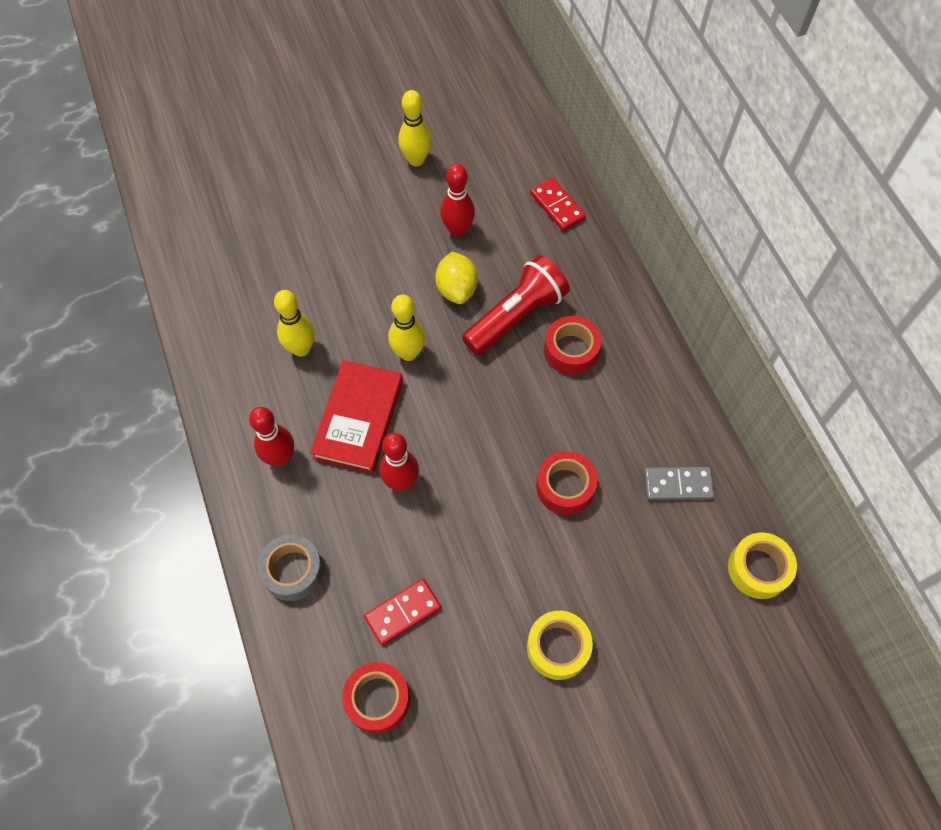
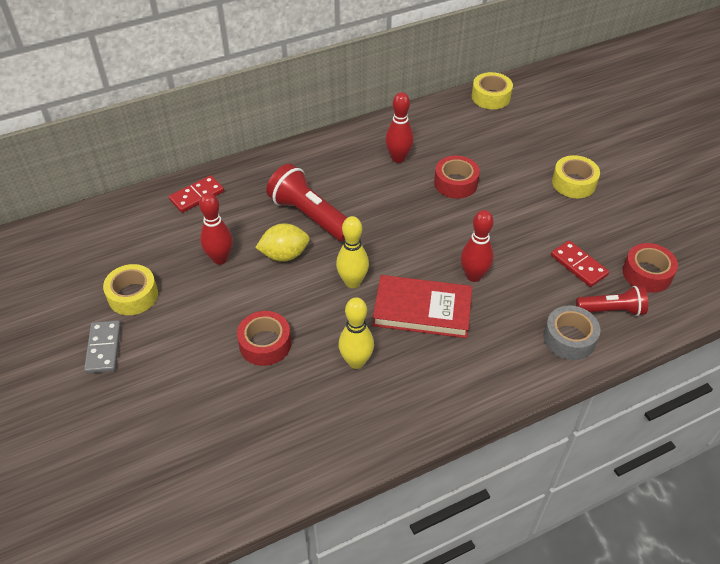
camera: 95 degrees left, 15 degrees down
red bowling pin [249,407,294,467] -> red bowling pin moved to [385,92,414,163]
yellow bowling pin [398,90,432,166] -> yellow tape [103,264,158,315]
red tape [544,316,601,375] -> red tape moved to [237,311,291,366]
grey domino [644,467,714,500] -> grey domino moved to [84,320,121,374]
none -> red flashlight [576,286,648,316]

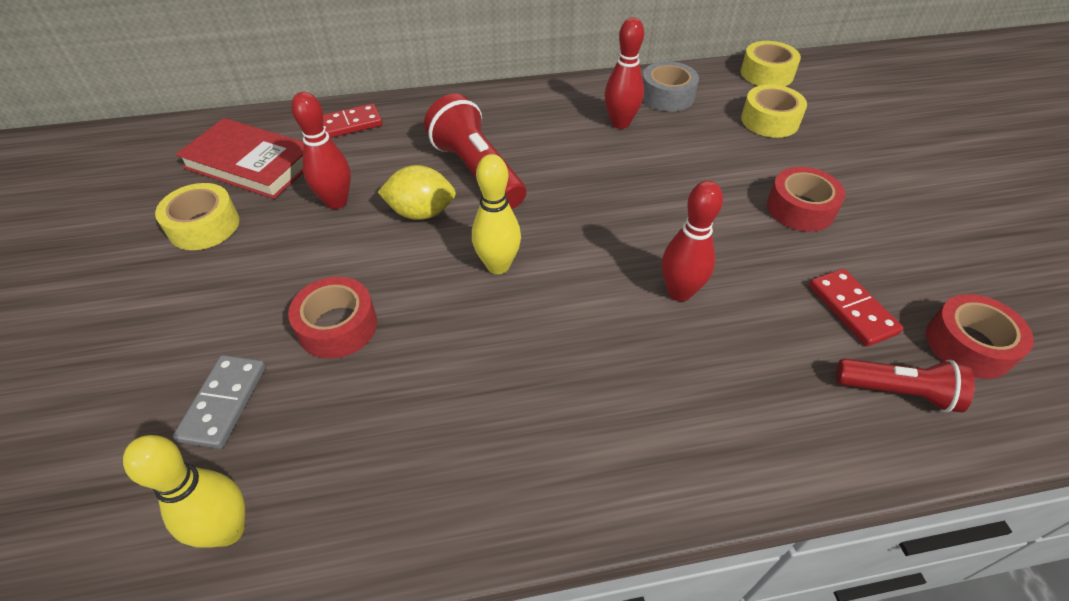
camera: 15 degrees right, 0 degrees up
grey domino [84,320,121,374] -> grey domino moved to [173,355,266,449]
yellow bowling pin [339,297,374,369] -> yellow bowling pin moved to [123,435,245,548]
red book [372,275,472,338] -> red book moved to [176,118,304,199]
red tape [434,156,480,199] -> red tape moved to [767,167,845,232]
grey tape [543,306,601,360] -> grey tape moved to [643,61,699,111]
yellow tape [552,155,600,198] -> yellow tape moved to [741,84,807,138]

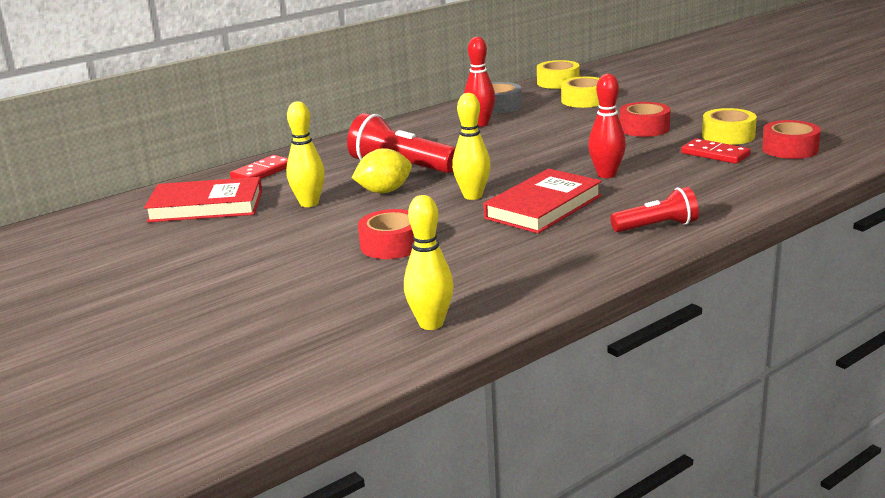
camera: 25 degrees left, 25 degrees down
yellow tape [155,183,240,250] -> yellow tape moved to [702,108,757,145]
grey domino [173,355,266,449] -> none
red bowling pin [292,92,351,209] -> yellow bowling pin [286,101,325,207]
red flashlight [836,358,975,412] -> red flashlight moved to [610,187,699,232]
none -> red book [483,169,602,234]

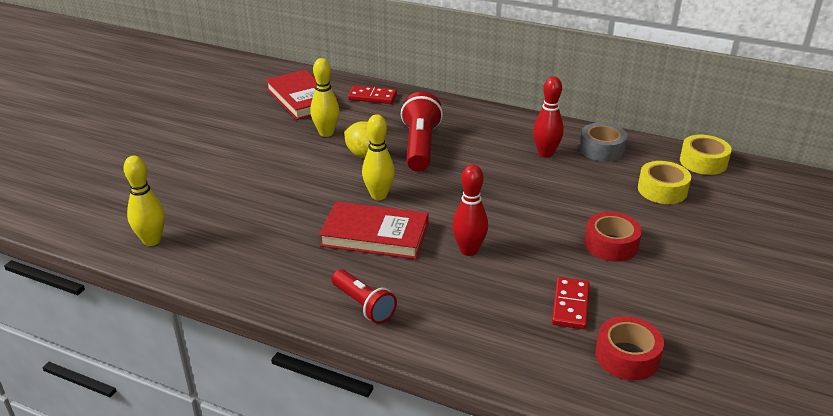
camera: 60 degrees right, 10 degrees up
red tape [358,209,414,259] -> none
yellow tape [702,108,757,145] -> none

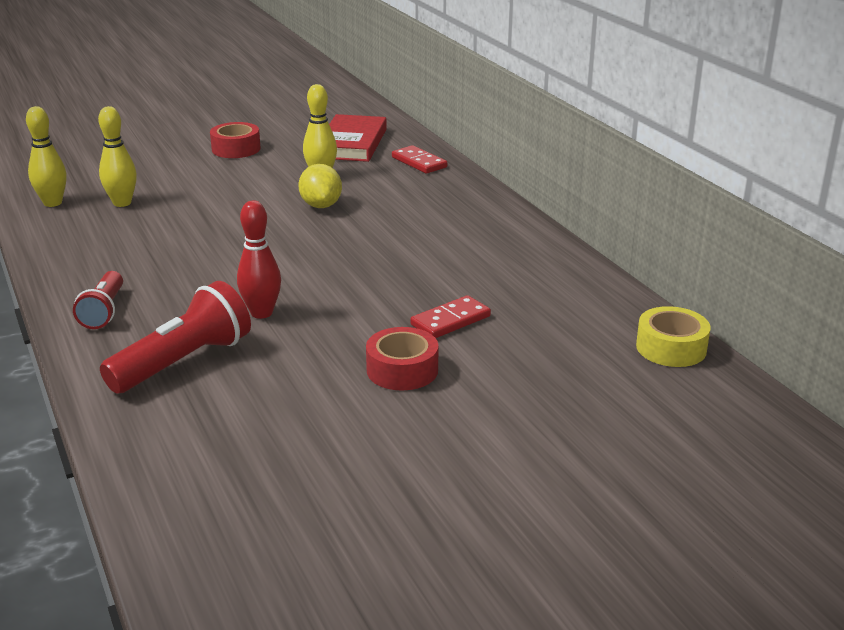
camera: 40 degrees right, 5 degrees down
red book [319,201,429,259] -> none
yellow bowling pin [362,114,395,200] -> yellow bowling pin moved to [98,106,137,207]
red flashlight [401,92,443,172] -> red flashlight moved to [100,281,251,394]
red bowling pin [533,77,564,158] -> none
red domino [552,277,590,329] -> red domino moved to [410,295,491,338]
grey tape [579,123,627,162] -> none
red tape [595,316,664,380] -> red tape moved to [210,122,261,158]
yellow tape [638,161,691,204] -> none

